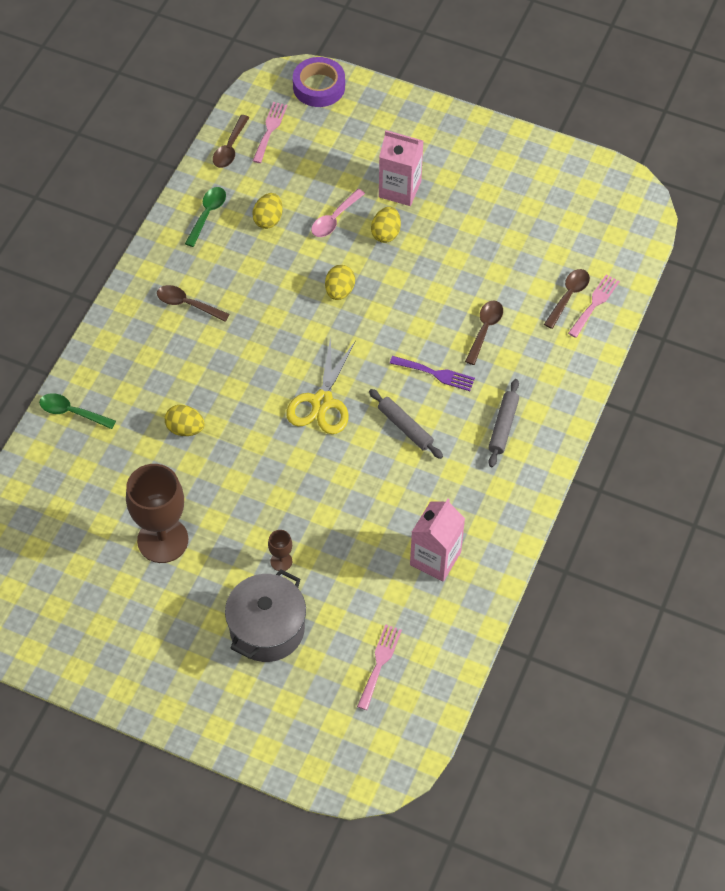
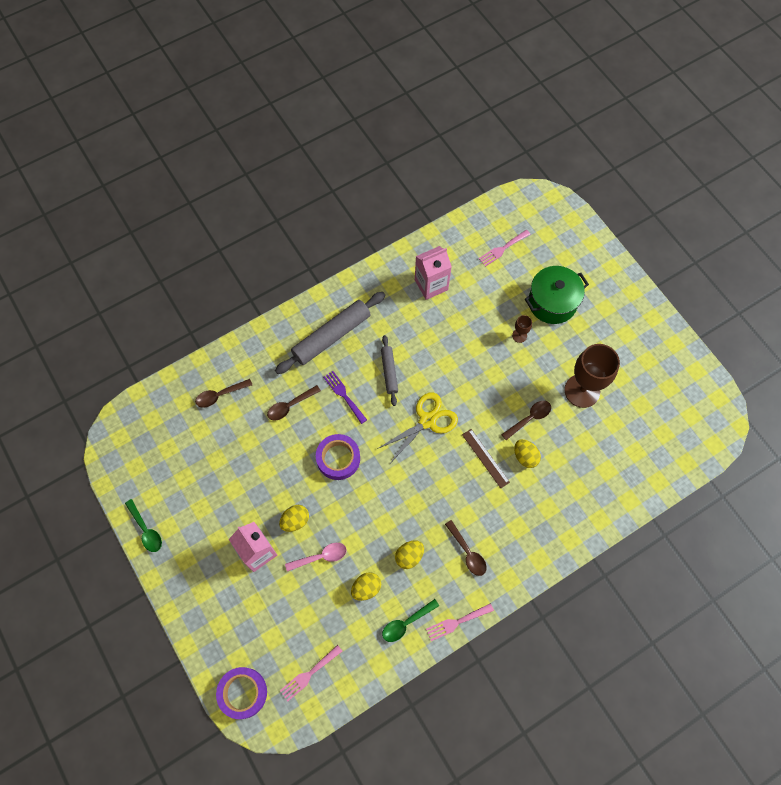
camera: 145 degrees left, 10 degrees up
green spoon [39,393,116,429] -> green spoon moved to [125,499,162,552]
brown spoon [213,115,250,168] -> brown spoon moved to [501,401,551,440]
grey pot [225,569,306,662] -> green pot [525,266,589,324]
yellow egg [325,265,355,300] -> yellow egg moved to [395,540,424,569]
grey rolling pin [488,379,519,467] -> grey rolling pin [275,292,385,374], size x1.82
pink fork [568,274,620,338] -> pink fork moved to [426,603,494,641]
none -> purple tape [316,434,360,480]
none -> brown ruler [462,429,510,488]

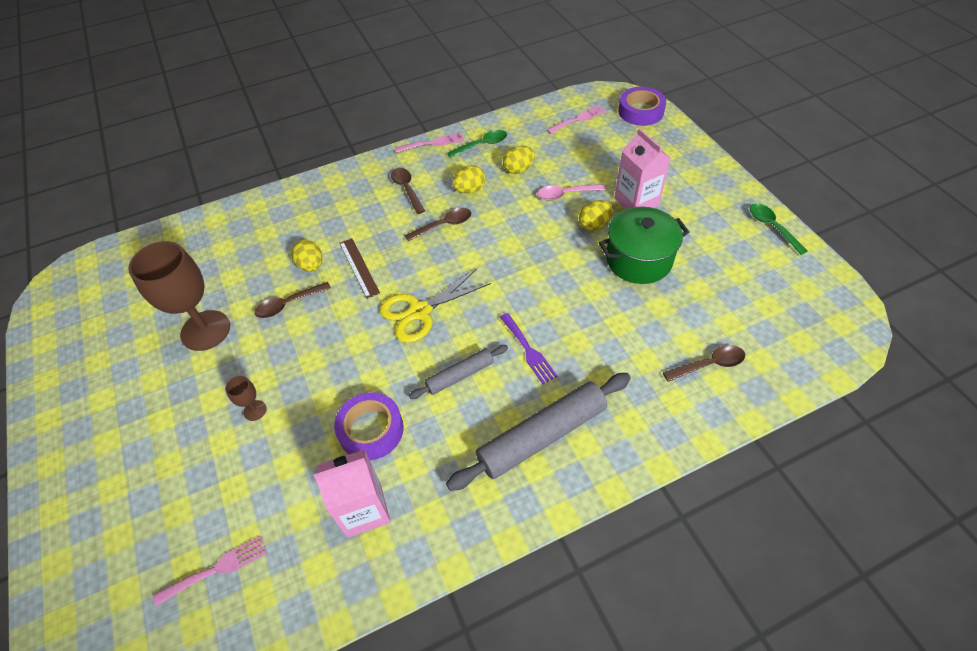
camera: 170 degrees left, 15 degrees down
brown spoon [267,385,321,420] -> brown spoon moved to [404,208,471,241]
purple tape [316,434,360,480] -> purple tape moved to [334,392,404,460]
grey rolling pin [381,335,398,406] -> grey rolling pin turned 60 degrees clockwise [409,345,508,399]
green pot [525,266,589,324] -> green pot moved to [599,207,689,284]

